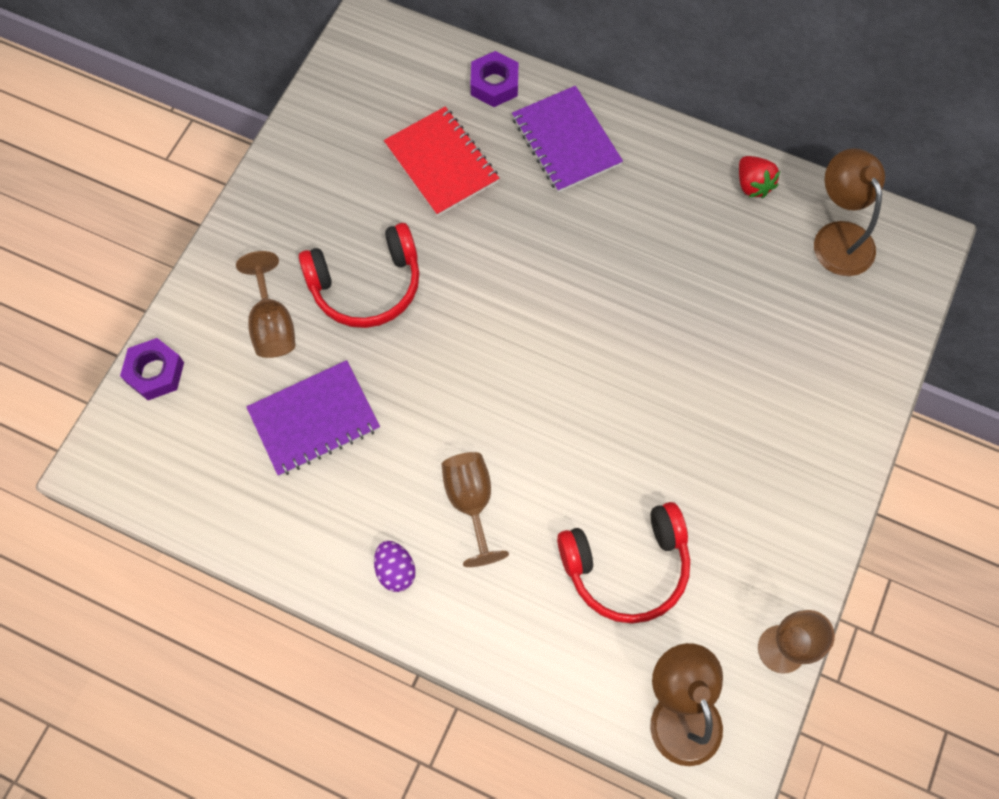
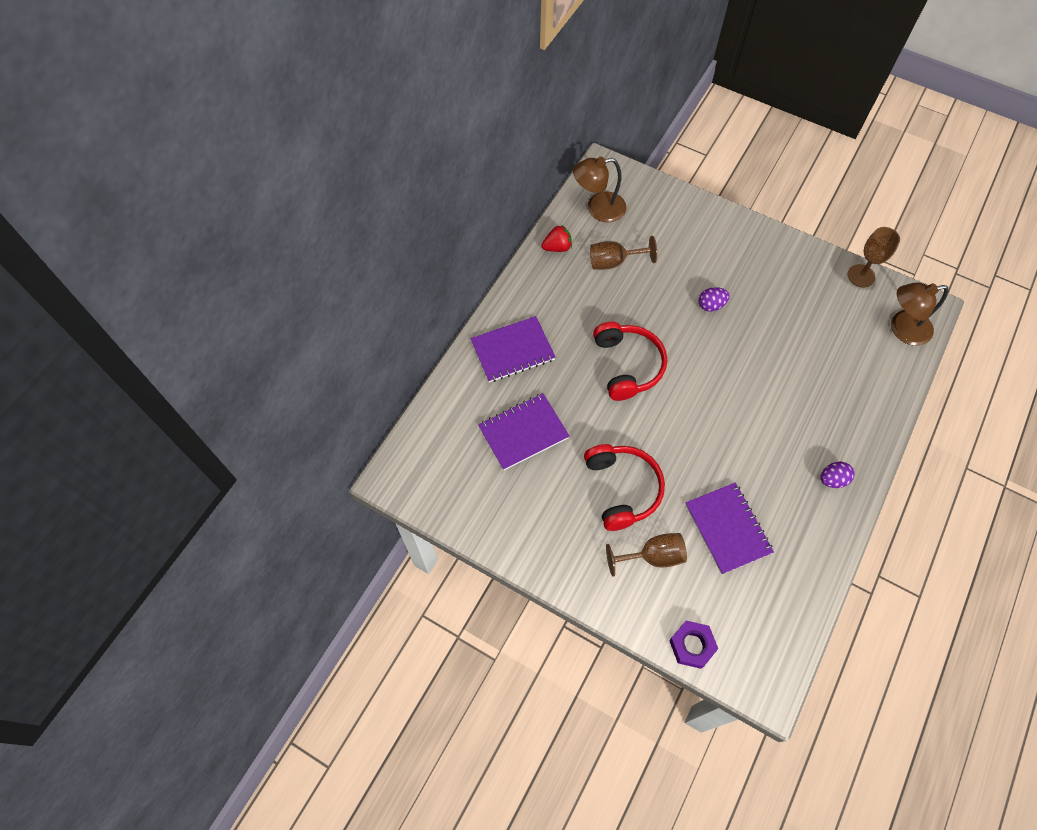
camera: 85 degrees left, 5 degrees down
red notebook [384,107,500,216] -> purple notebook [478,393,570,470]
brown goblet [442,452,509,567] -> brown goblet moved to [590,236,657,270]
purple nut [470,51,518,107] -> none
red headphones [557,502,690,624] -> red headphones moved to [593,322,667,401]
none -> purple egg [698,287,730,311]

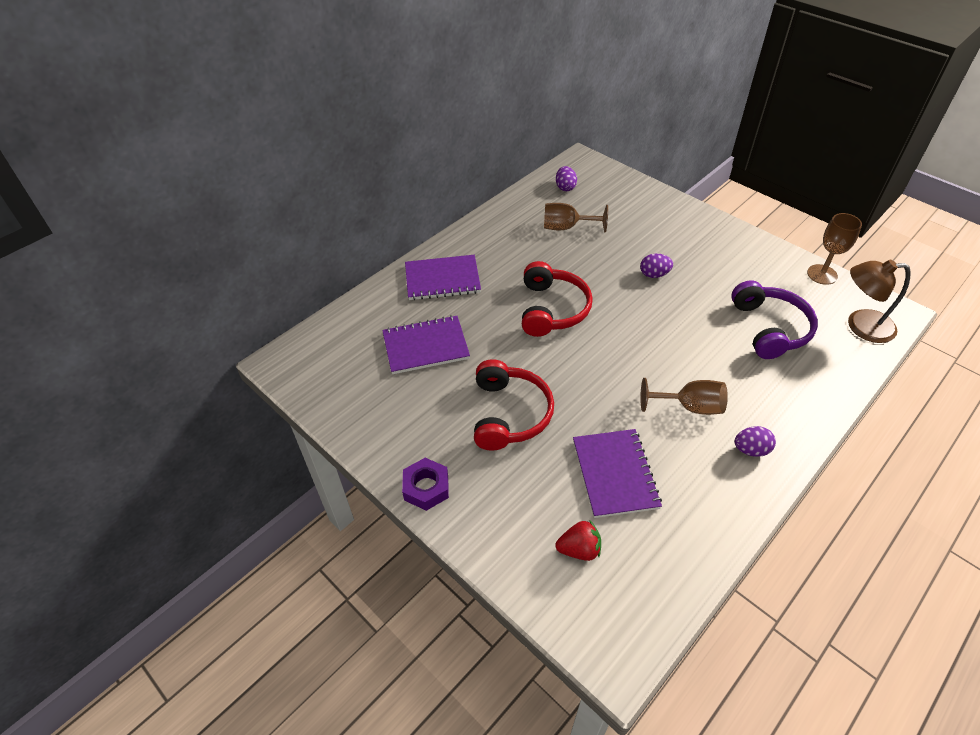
camera: 15 degrees right, 15 degrees down
red strawberry [542,225,572,252] -> red strawberry moved to [555,520,601,561]
brown lamp [573,157,627,222] -> purple egg [556,166,577,191]
brown goblet [606,533,687,576] -> brown goblet moved to [640,378,728,415]
purple nut [669,621,718,669] -> purple nut moved to [402,458,449,511]
none -> purple headphones [731,280,818,359]

